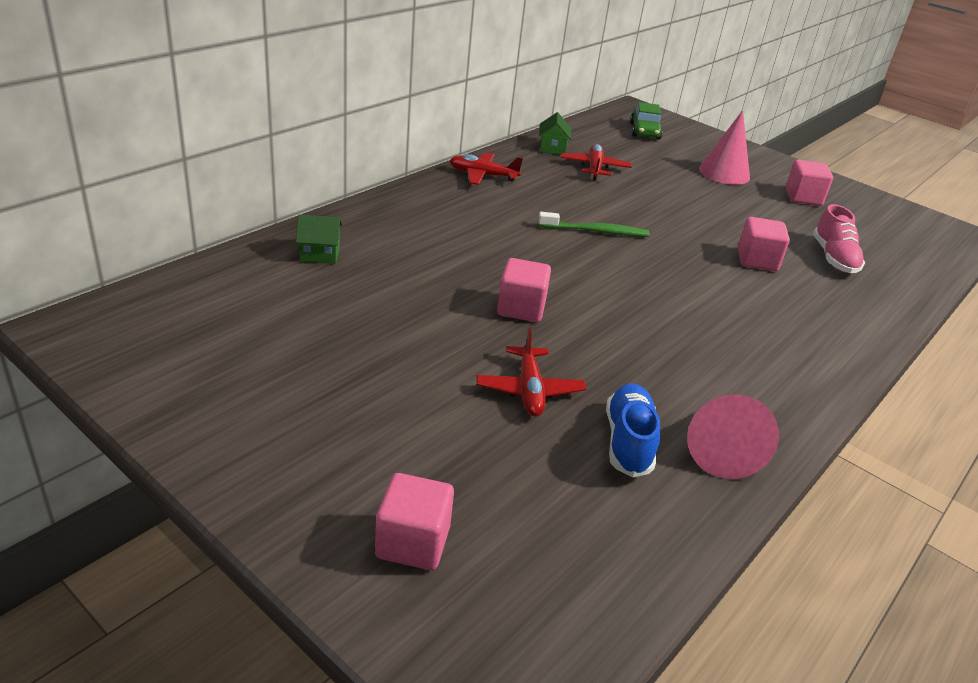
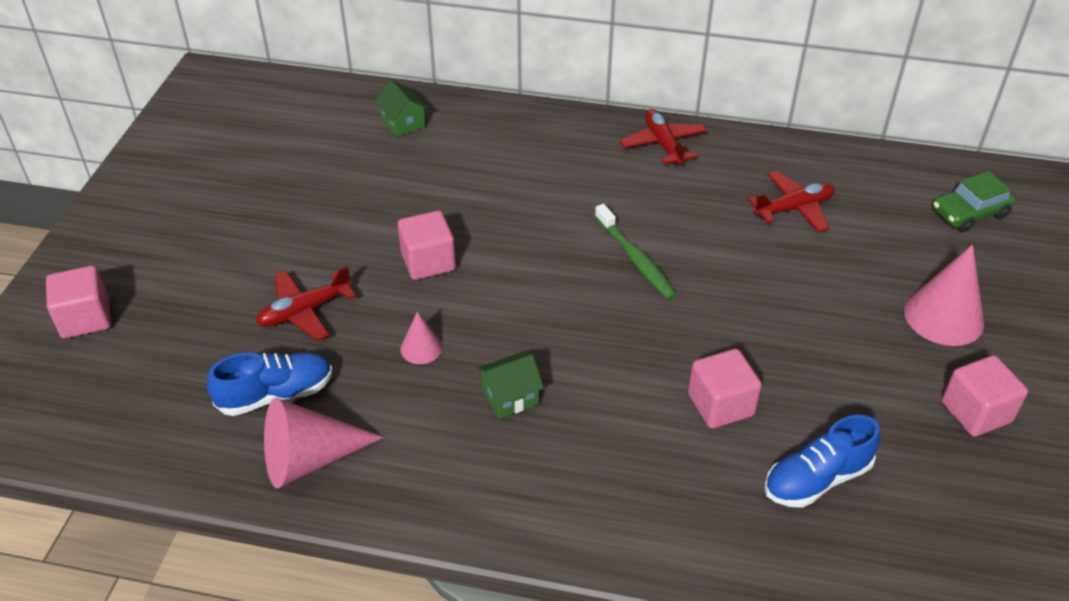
camera: 65 degrees right, 10 degrees up
green house [539,112,571,155] -> green house moved to [477,352,544,419]
pink shoe [813,204,865,273] -> blue shoe [764,415,880,508]
none -> pink cone [400,312,442,364]

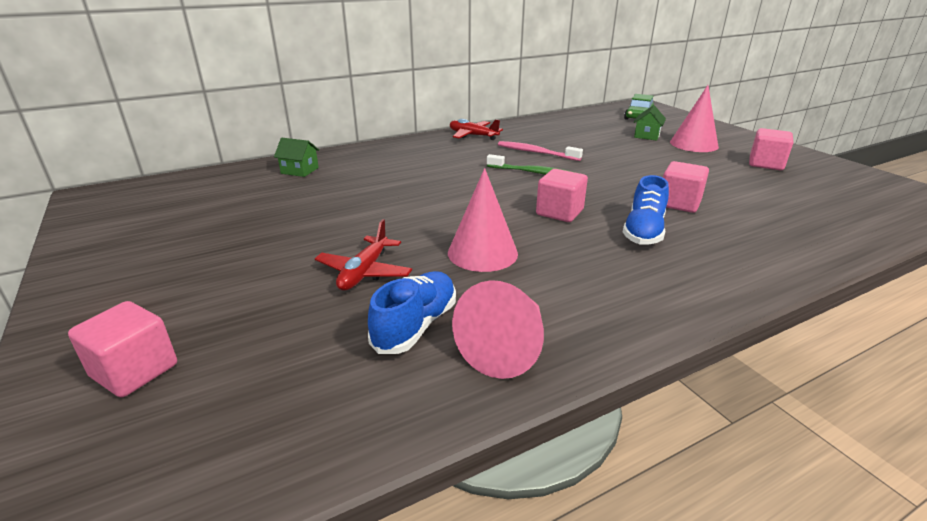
camera: 40 degrees left, 15 degrees down
pink cube [398,211,456,280] -> pink cube moved to [536,169,588,222]
pink cone [400,312,442,364] -> pink cone [448,168,518,272], size x1.90
green house [477,352,544,419] -> green house moved to [634,105,666,141]
red plane [748,171,835,233] -> none
blue shoe [764,415,880,508] -> blue shoe moved to [623,175,669,245]
none -> pink toothbrush [498,141,583,161]

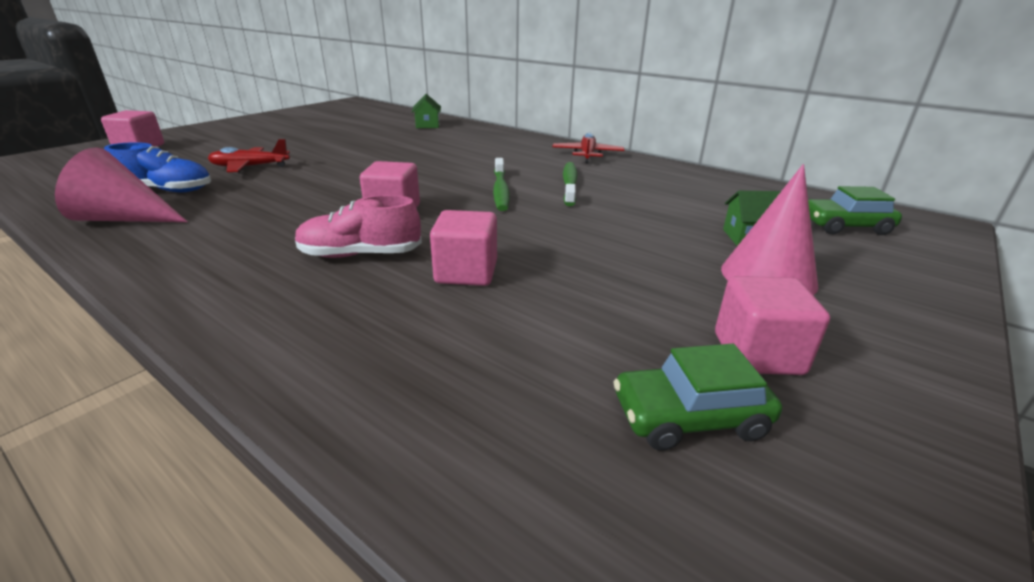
camera: 65 degrees right, 0 degrees up
pink cone [448,168,518,272] -> none
pink toothbrush [498,141,583,161] -> green toothbrush [563,162,577,206]
blue shoe [623,175,669,245] -> pink shoe [295,195,422,258]
none -> green car [613,344,782,451]

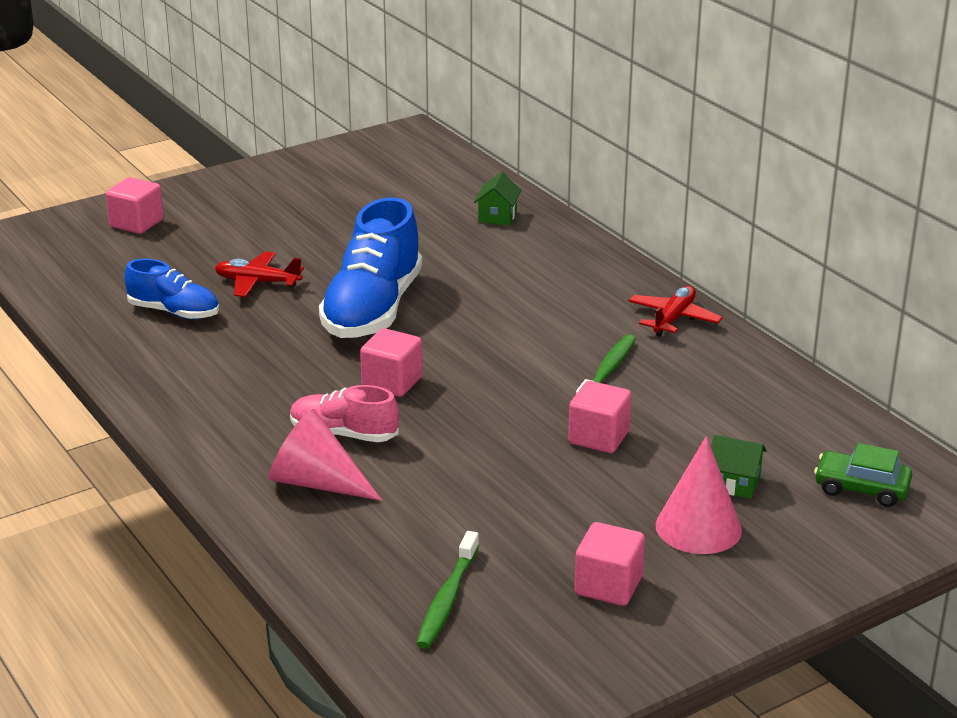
camera: 20 degrees right, 0 degrees up
pink cone [55,148,188,222] -> pink cone moved to [269,409,382,501]
pink cube [430,210,497,286] -> pink cube moved to [568,381,632,453]
green toothbrush [493,158,510,211] -> green toothbrush moved to [416,531,479,649]
green car [613,344,782,451] -> none
none -> blue shoe [319,198,422,338]

